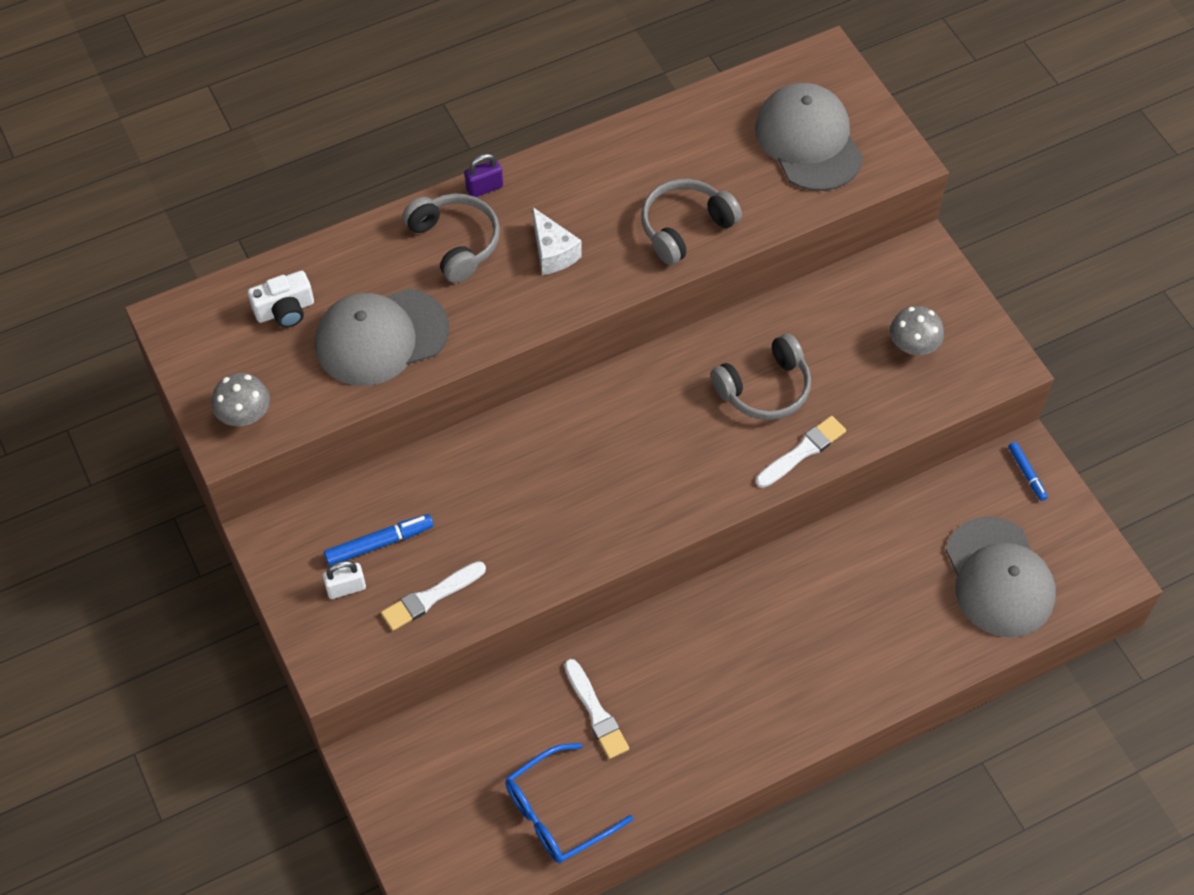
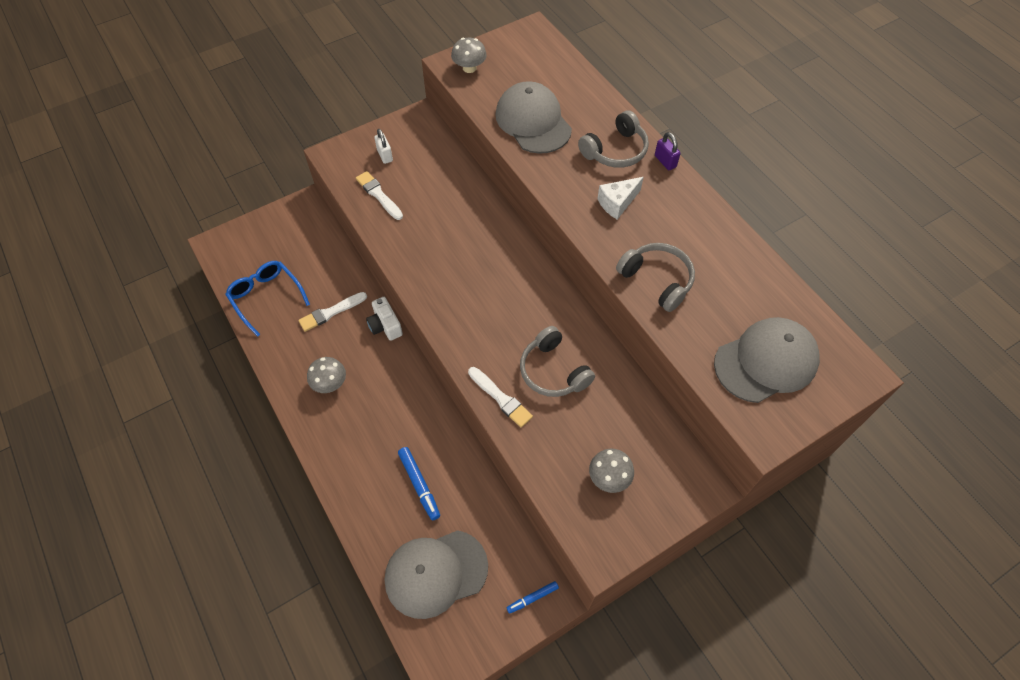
camera: 85 degrees right, 0 degrees up
white camera [248,271,314,328] -> white camera moved to [366,297,403,341]
blue marker [324,514,434,566] -> blue marker moved to [398,447,440,520]
none -> grey mushroom [307,357,346,393]

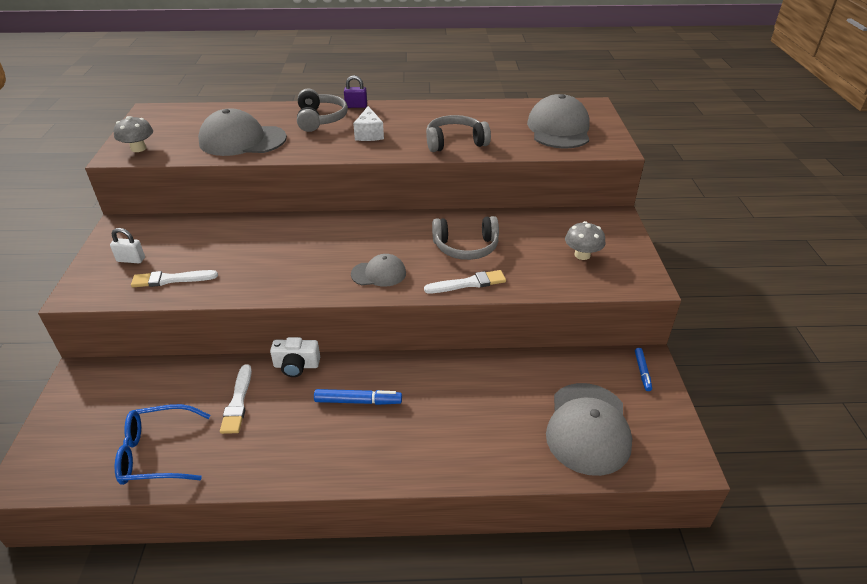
camera: 60 degrees left, 20 degrees down
grey mushroom [307,357,346,393] -> none
blue marker [398,447,440,520] -> blue marker moved to [314,389,402,405]
none -> grey cap [351,254,406,287]

